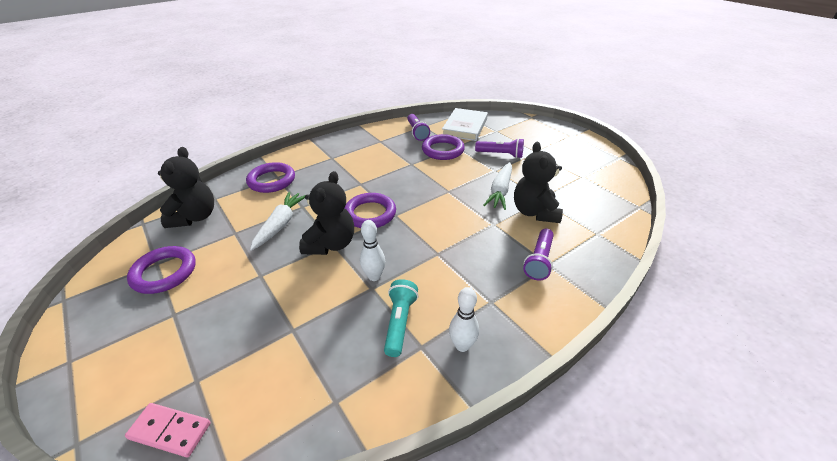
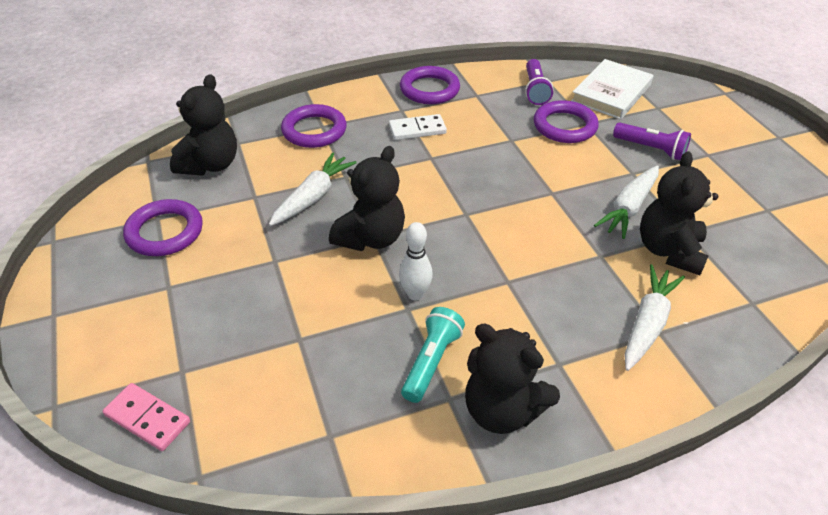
camera: 15 degrees right, 5 degrees up
purple ring [345,193,396,228] -> purple ring moved to [400,66,460,104]
white bowling pin [449,287,479,352] -> black teddy bear [465,324,560,434]
purple flashlight [523,228,554,280] -> white carrot [624,264,685,371]
none -> white domino [389,114,447,140]

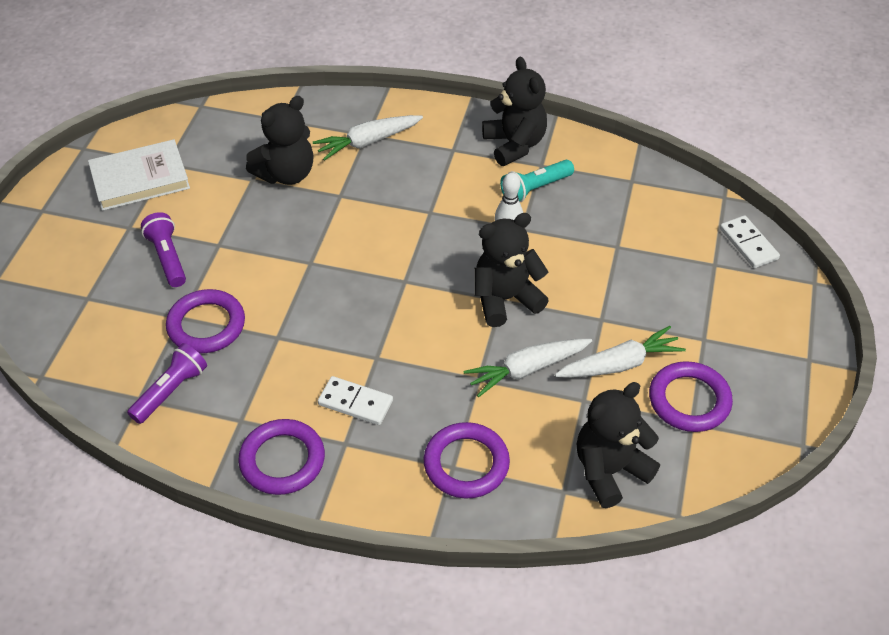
camera: 145 degrees left, 5 degrees up
pink domino [103,383,190,451] -> white domino [720,215,780,268]
white book [571,59,653,120] -> white book moved to [88,139,190,211]
white carrot [594,165,659,239] -> white carrot moved to [555,326,686,378]

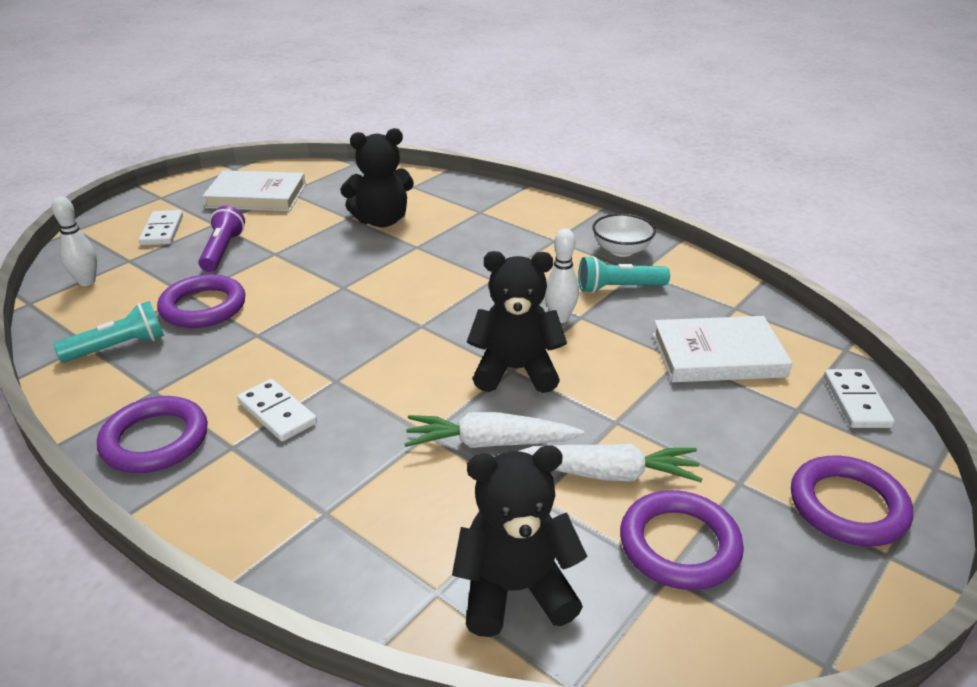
camera: 25 degrees right, 15 degrees down
purple flashlight [127,343,207,424] -> turquoise flashlight [53,301,164,363]
white carrot [313,115,423,161] -> none
purple ring [424,422,510,499] -> purple ring moved to [791,456,913,546]
black teddy bear [482,57,547,166] -> white bowl [593,214,656,257]
none -> white bowling pin [52,196,97,286]
none -> white domino [139,210,183,246]
none -> white book [653,316,792,382]

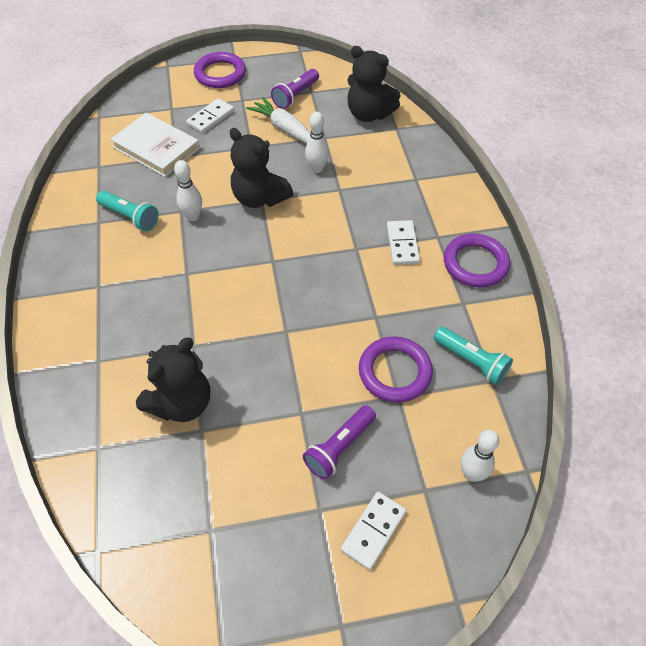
camera: 140 degrees left, 20 degrees up
turquoise flashlight [53,301,164,363] -> turquoise flashlight turned 150 degrees counterclockwise [434,326,513,385]
white book [202,170,306,211] -> none
black teddy bear [340,128,414,227] -> black teddy bear turned 105 degrees clockwise [136,337,210,422]
white carrot [405,412,584,448] -> white bowling pin [305,112,329,173]
white bowl [593,214,656,257] -> none
purple ring [620,490,744,590] -> purple flashlight [271,69,319,109]
white domino [824,369,894,428] -> white domino moved to [186,98,234,133]

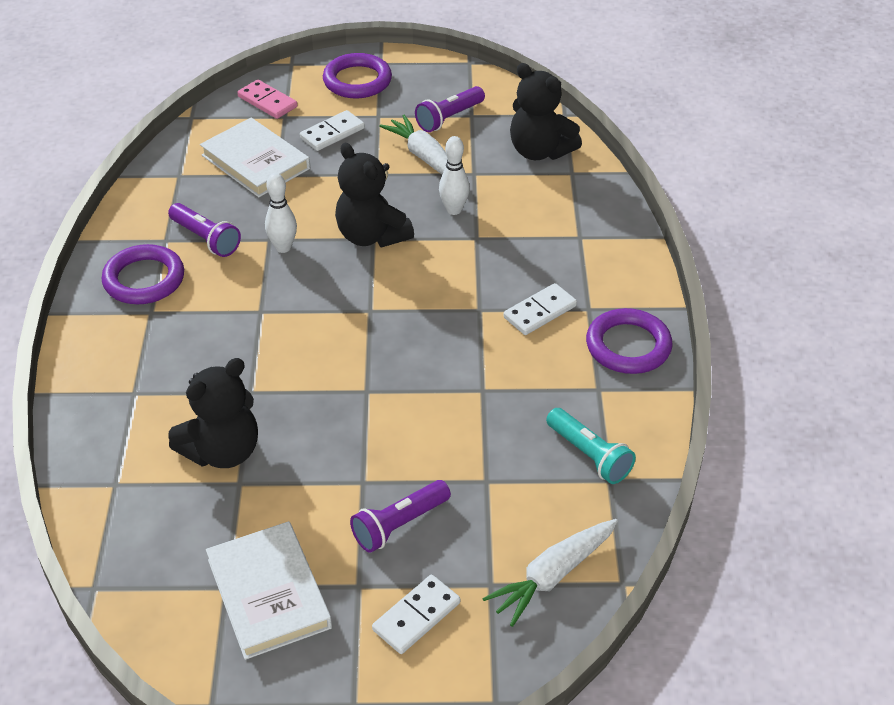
camera: 10 degrees right, 10 degrees down
turquoise flashlight [96,191,159,231] -> purple flashlight [168,203,241,257]
purple ring [359,337,433,403] -> purple ring moved to [102,244,184,304]
white domino [387,220,420,265] -> white domino turned 45 degrees clockwise [504,283,577,335]
white bowling pin [461,430,500,482] -> white carrot [482,519,618,627]
none -> white book [206,521,332,660]
none -> pink domino [237,80,297,119]

